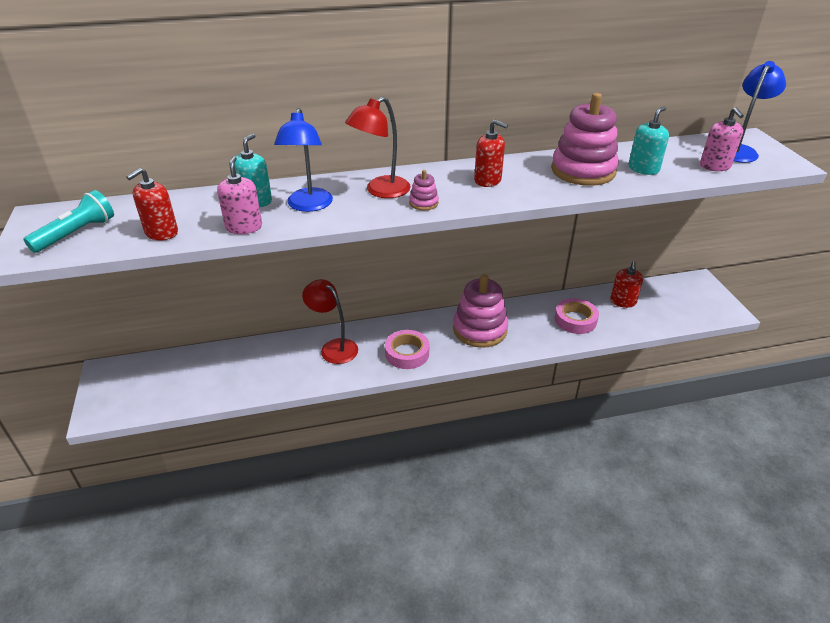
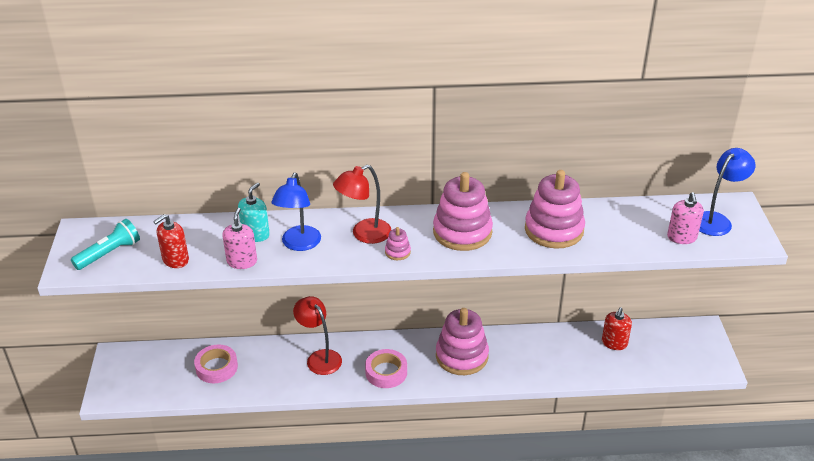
camera: 10 degrees right, 0 degrees up
red soap dispenser [474,120,508,187] -> pink stacking toy [433,172,493,251]
pink tape [555,298,599,334] -> pink tape moved to [194,345,238,383]
turquoise soap dispenser [628,107,669,175] -> none

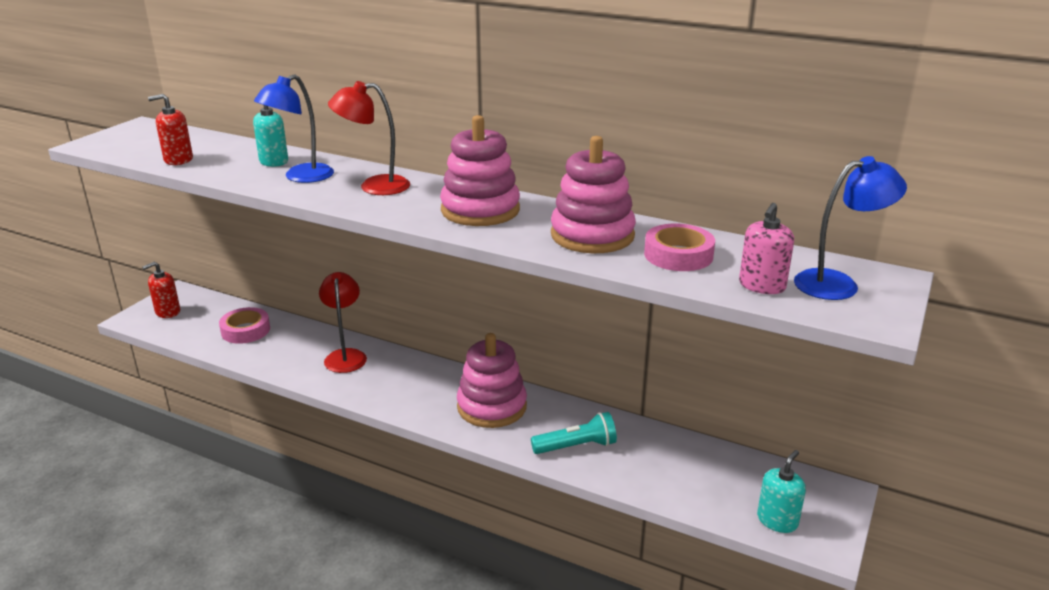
camera: 30 degrees right, 10 degrees down
turquoise flashlight [71,219,140,270] -> turquoise flashlight moved to [531,412,617,454]
pink soap dispenser [222,208,257,269] -> none
pink tape [365,349,407,388] -> pink tape moved to [644,224,715,271]
pink stacking toy [385,227,411,260] -> none
red soap dispenser [602,307,632,350] -> red soap dispenser moved to [142,262,180,318]
none -> turquoise soap dispenser [757,450,806,533]

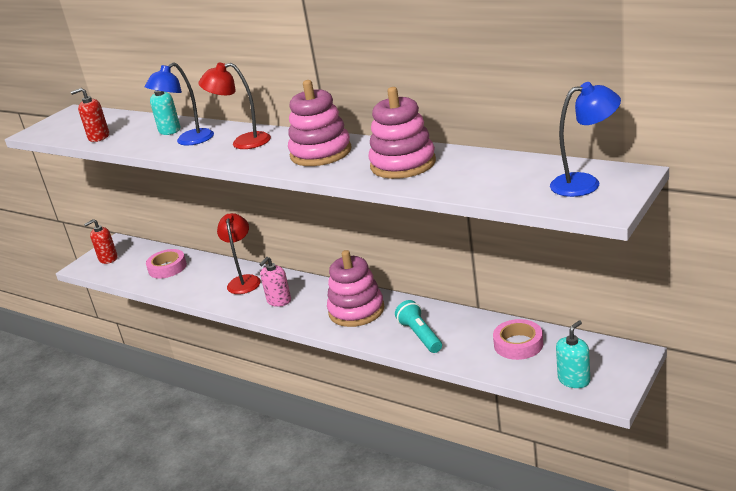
camera: 10 degrees right, 0 degrees up
turquoise flashlight [531,412,617,454] -> turquoise flashlight turned 105 degrees counterclockwise [395,300,442,353]
pink tape [644,224,715,271] -> pink tape moved to [493,319,543,360]
pink soap dispenser [739,203,794,294] -> pink soap dispenser moved to [259,257,291,307]

